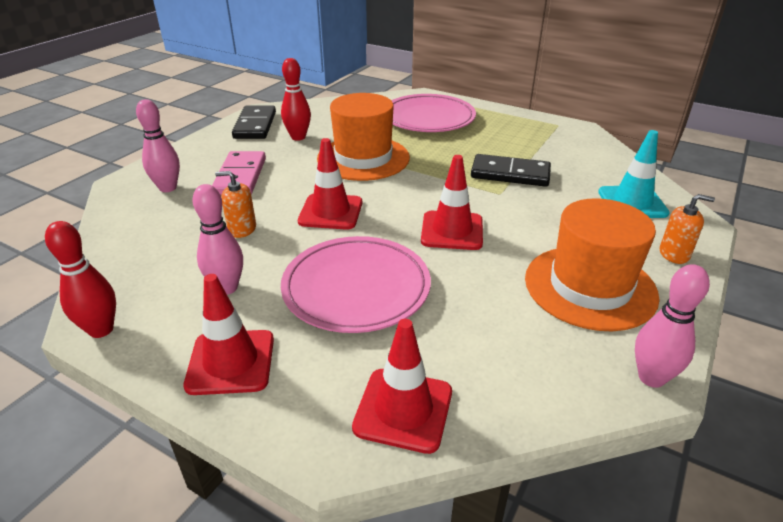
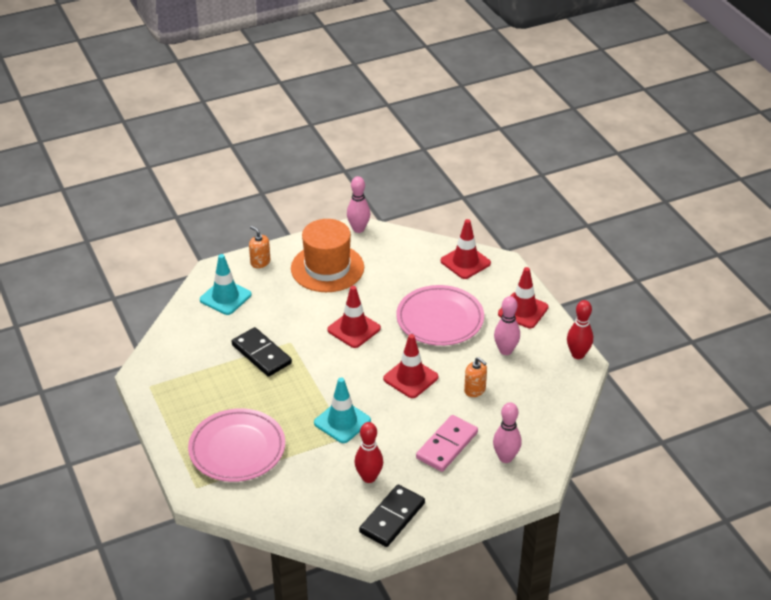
camera: 145 degrees left, 5 degrees up
orange hat [317,93,410,181] -> turquoise traffic cone [314,378,371,443]

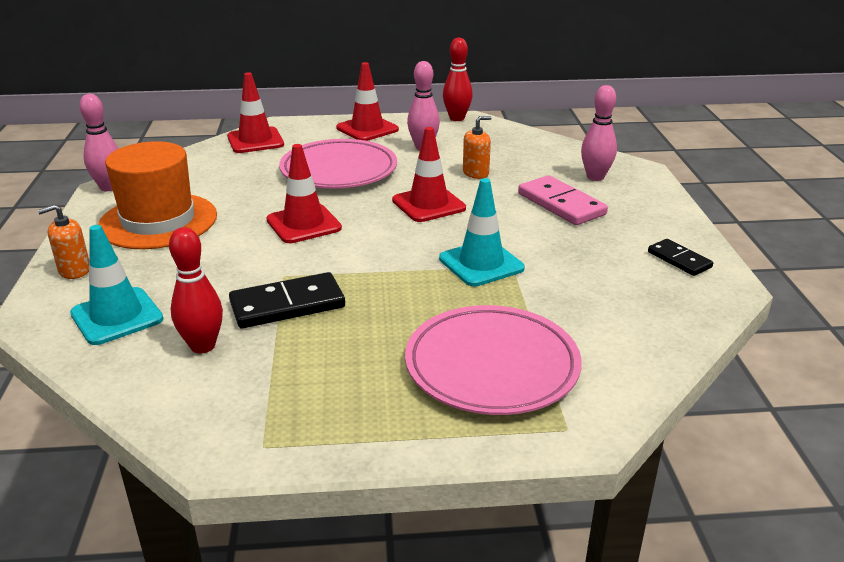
camera: 70 degrees left, 10 degrees down
red bowling pin [355,422,383,483] -> red bowling pin moved to [169,227,223,353]
black domino [359,484,425,547] -> black domino [648,239,713,276], size x0.60

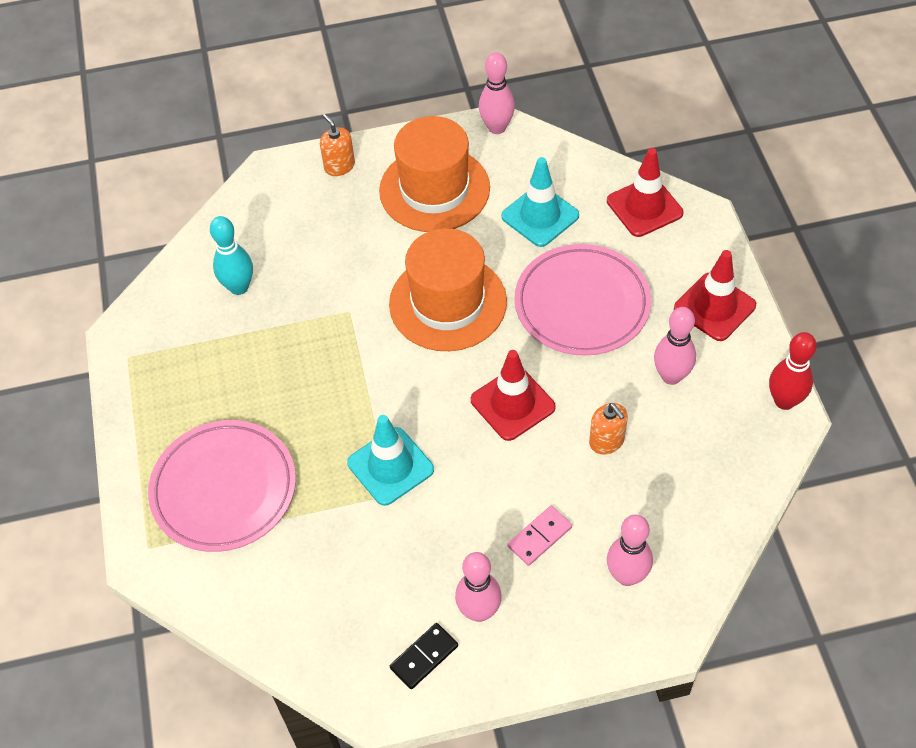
camera: 85 degrees right, 25 degrees up
turquoise traffic cone [70,225,163,345] -> turquoise traffic cone moved to [501,157,579,247]
red bowling pin [169,227,223,353] -> turquoise bowling pin [210,216,253,295]
black domino [229,272,345,328] -> none
red traffic cone [266,144,342,243] -> orange hat [389,228,507,351]
pink domino [518,175,608,225] -> pink domino [508,506,572,566], size x0.60
none -> pink bowling pin [455,552,502,622]

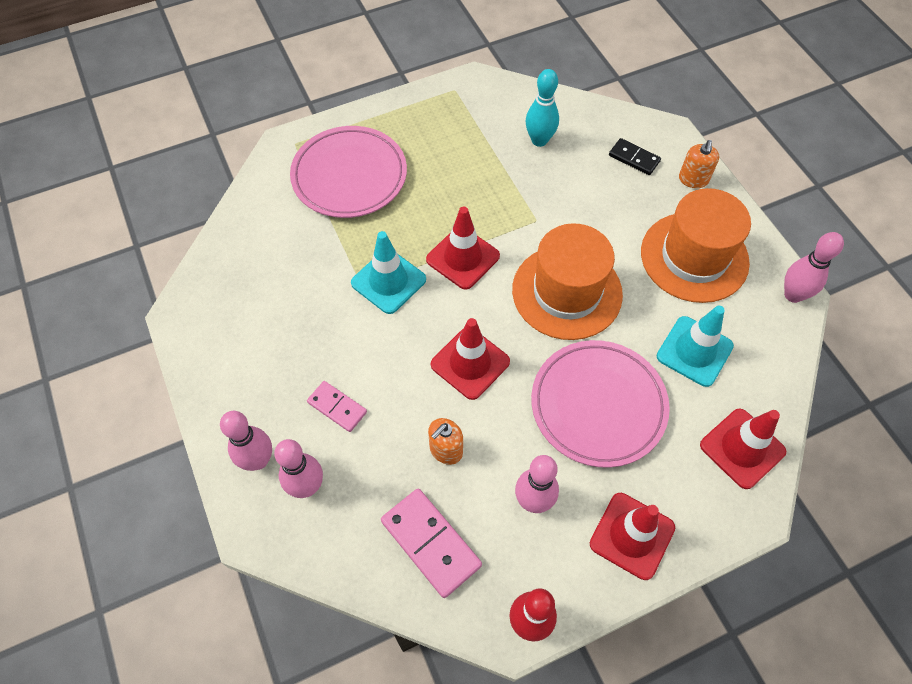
camera: 75 degrees right, 5 degrees up
orange soap dispenser [320,114,355,176] -> orange soap dispenser turned 150 degrees clockwise [679,140,719,188]
black domino [390,623,458,689] -> black domino moved to [609,138,661,175]
pink bowling pin [455,552,502,622] -> pink bowling pin moved to [220,411,272,471]
none -> pink domino [381,489,482,598]
none -> red traffic cone [426,206,500,289]

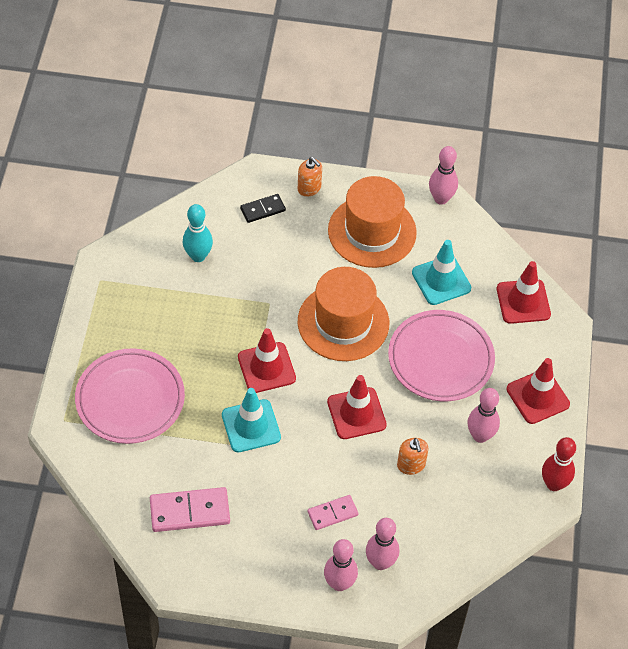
camera: 60 degrees left, 5 degrees down
pink domino [381,489,482,598] -> pink domino moved to [150,487,230,532]

